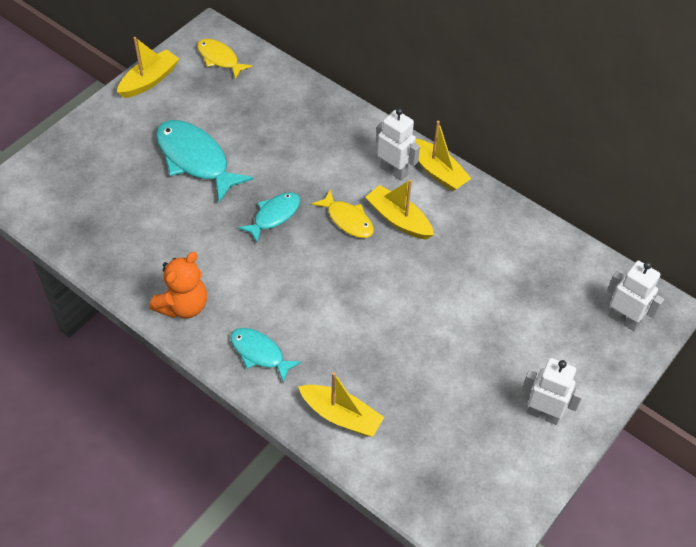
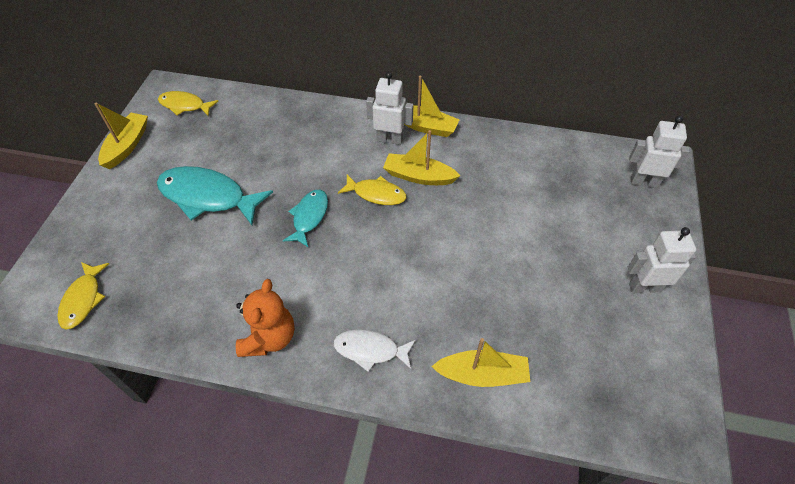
camera: 25 degrees left, 0 degrees up
turquoise fish [230,328,302,383] -> white fish [333,329,416,372]
none -> yellow fish [58,262,109,329]

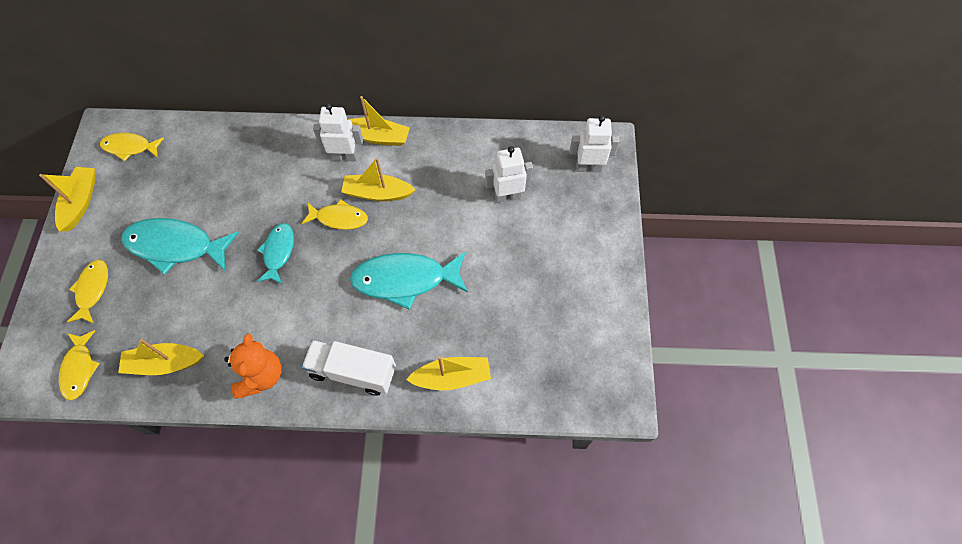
camera: 10 degrees left, 10 degrees up
white fish [333,329,416,372] -> white truck [302,340,396,396]
white robot [627,227,696,293] -> white robot moved to [485,146,533,203]
none -> yellow fish [67,259,108,323]
none -> yellow boat [118,339,204,375]
none -> turquoise fish [350,252,468,310]

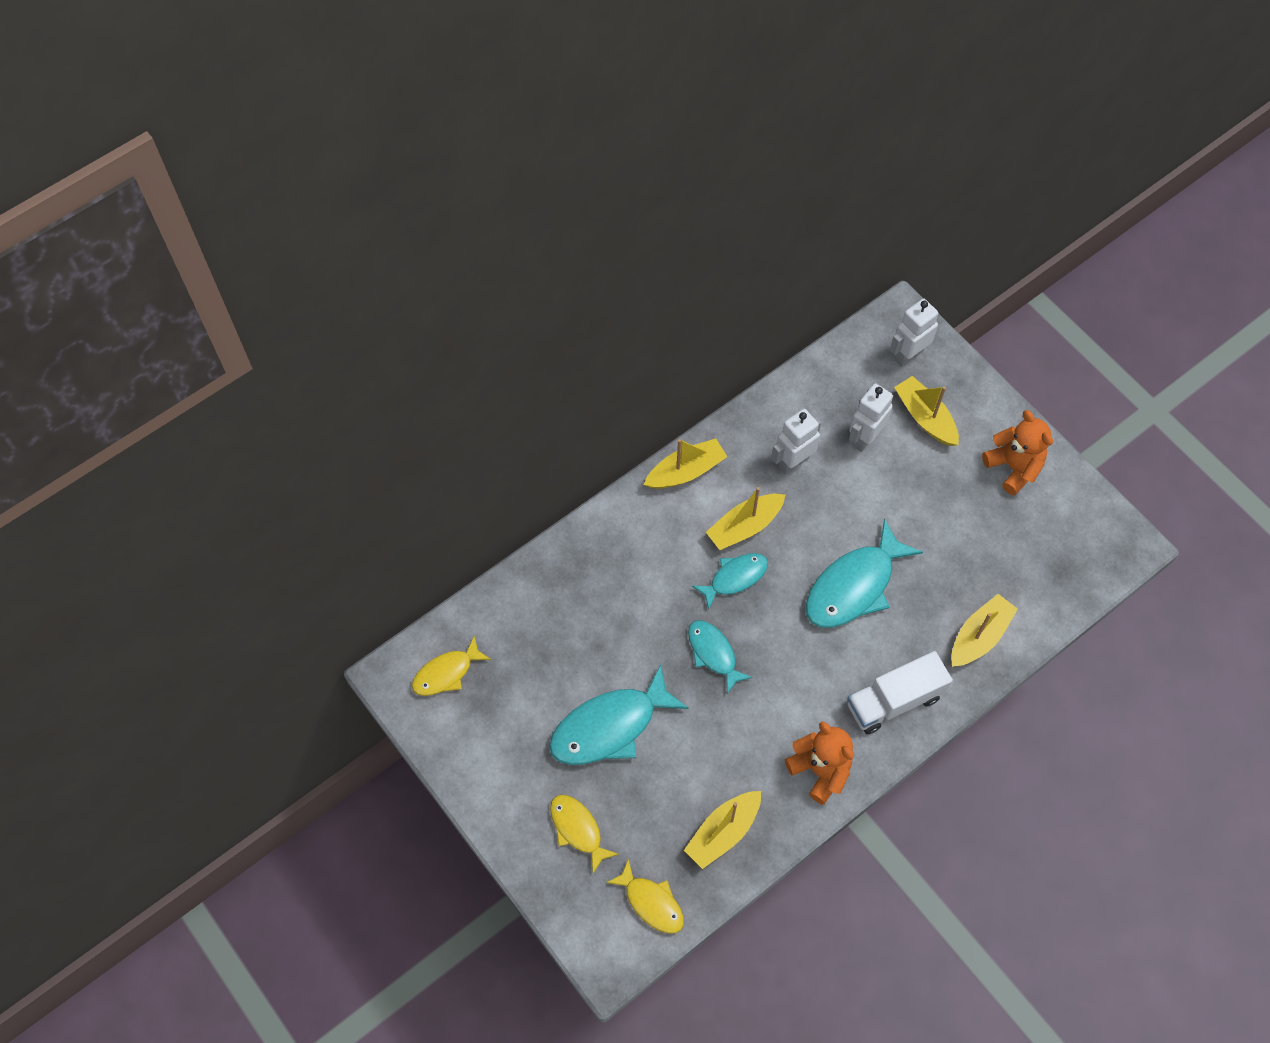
camera: 40 degrees left, 0 degrees up
yellow boat [39,167,95,231] -> yellow boat moved to [894,376,959,446]
yellow fish [302,199,368,230] -> turquoise fish [692,553,768,609]
white robot [313,103,363,162] -> white robot moved to [771,409,821,475]
none -> orange teddy bear [982,410,1053,495]

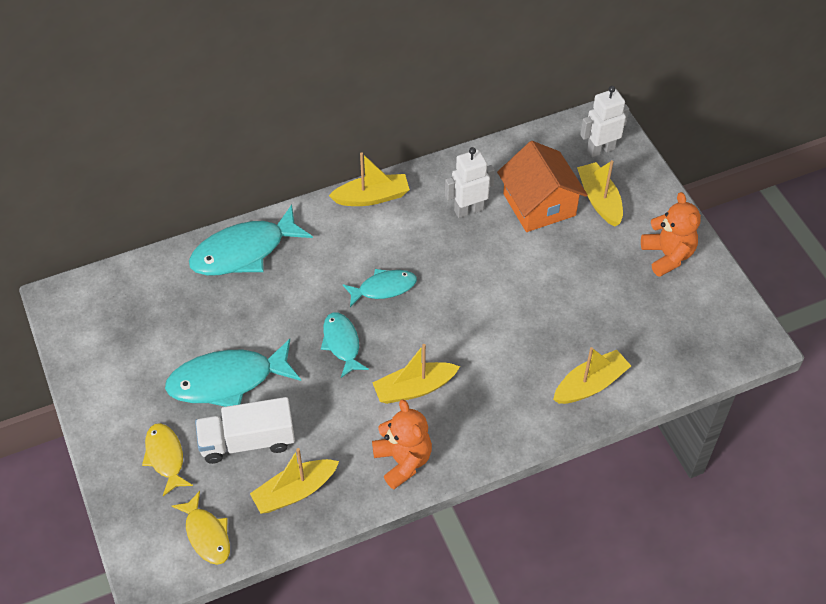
camera: 15 degrees right, 10 degrees down
yellow fish [412,636,491,696] -> none
yellow boat [706,487,785,550] -> yellow boat moved to [372,344,460,404]
turquoise fish [806,518,923,628] -> turquoise fish moved to [189,205,313,275]
white truck [847,651,953,734] -> white truck moved to [195,397,295,464]
white robot [849,383,893,452] -> orange house [497,141,588,232]

